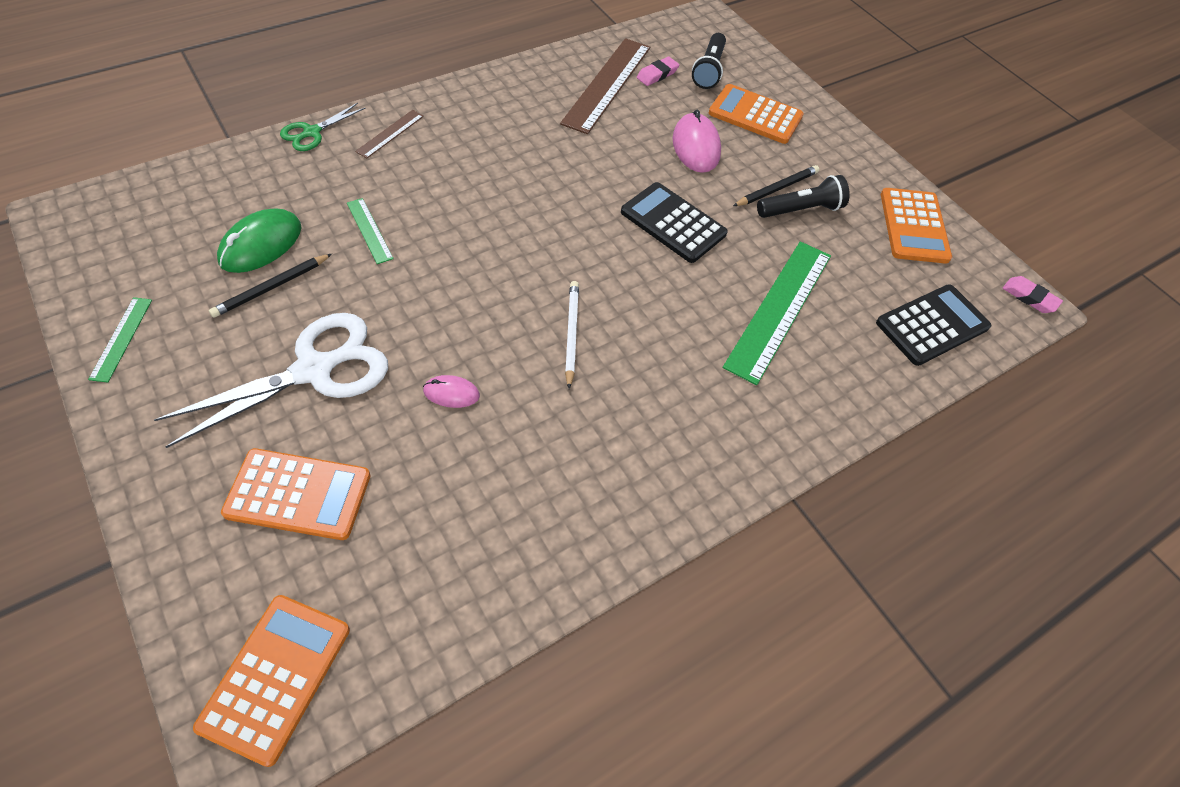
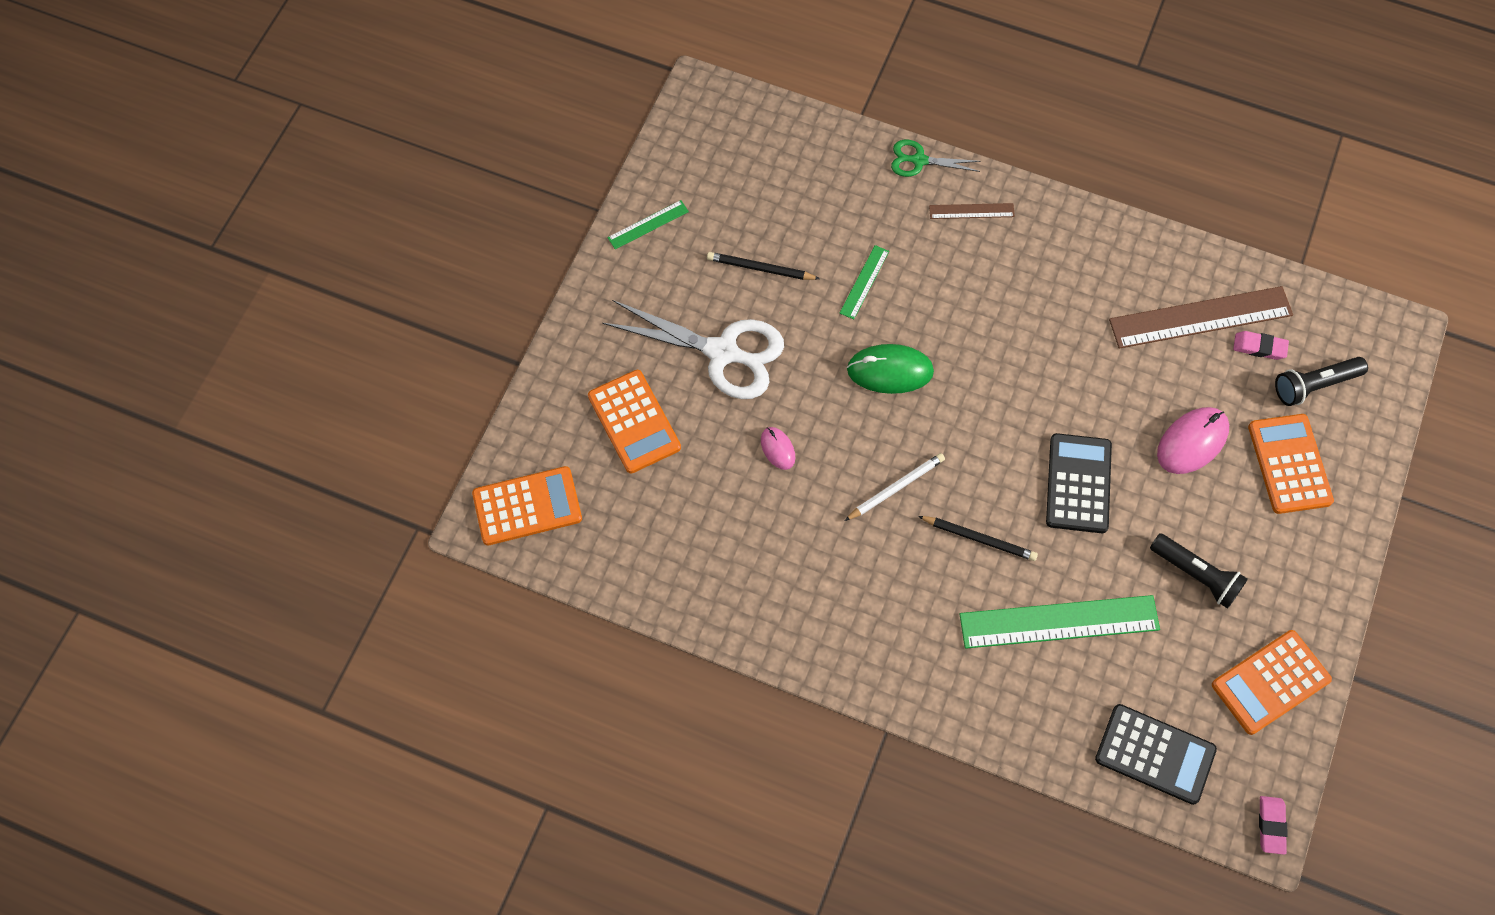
camera: 60 degrees right, 10 degrees up
green mouse [217,209,301,273] -> green mouse moved to [847,344,934,394]
black pencil [733,165,819,206] -> black pencil moved to [918,516,1038,561]

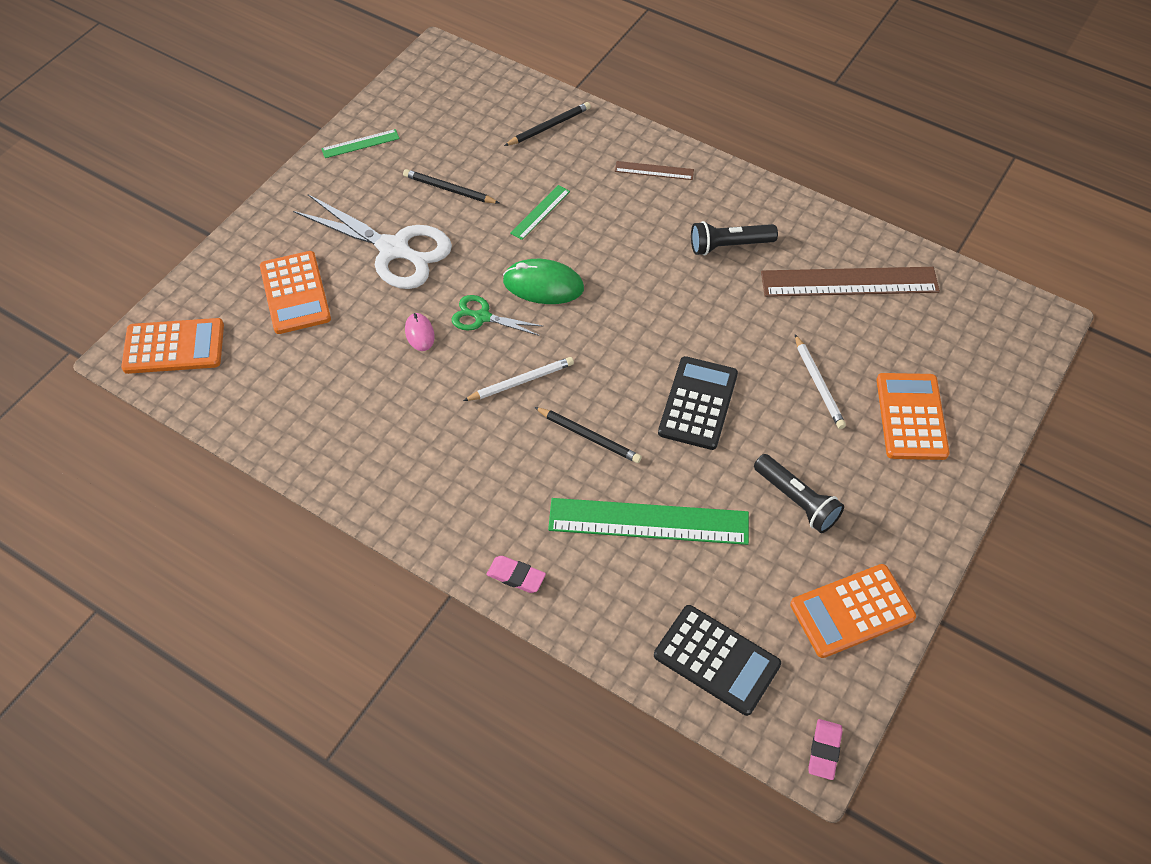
camera: 10 degrees right, 10 degrees down
green scissors [891,140,981,177] -> green scissors moved to [452,295,544,336]
pink mouse [1157,407,1229,474] -> white pencil [795,334,846,429]
pink eraser [1233,331,1289,360] -> pink eraser moved to [486,556,546,593]
black flashlight [1275,357,1368,406] -> black flashlight moved to [691,221,778,255]
none -> black pencil [504,102,591,146]

